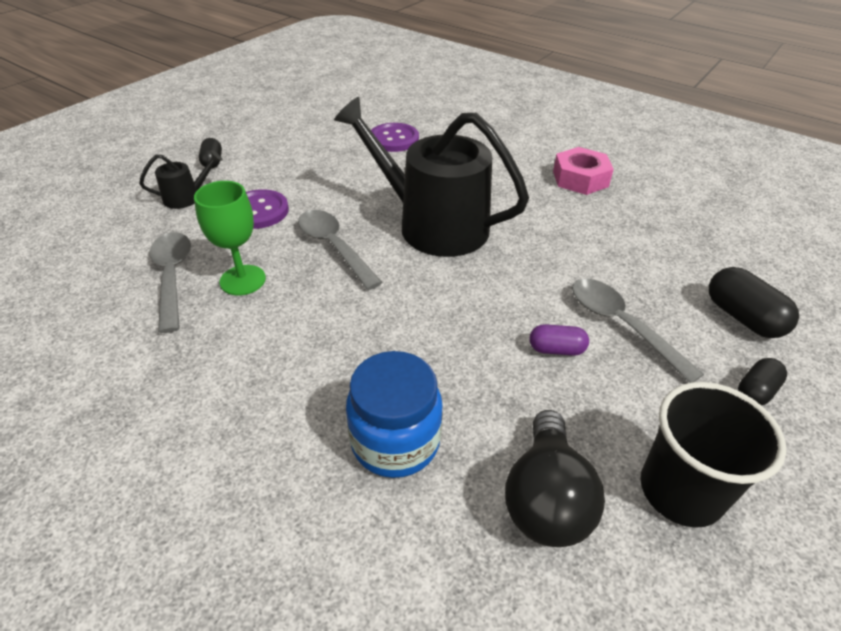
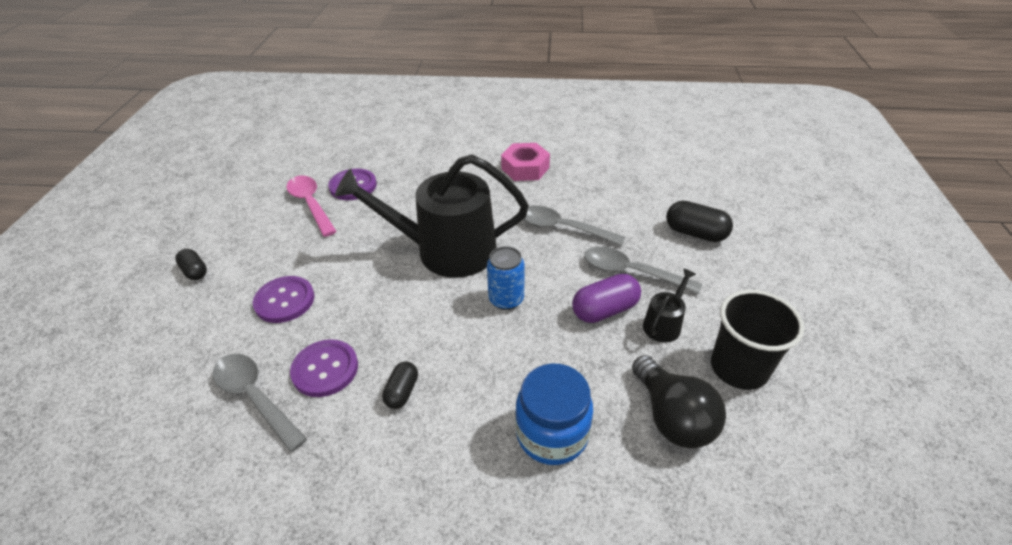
camera: 30 degrees left, 0 degrees up
black watering can [139,151,223,209] -> black watering can moved to [643,268,696,343]
green goblet [194,181,266,295] -> purple button [290,339,358,397]
grey spoon [298,210,383,290] -> grey spoon moved to [523,206,625,246]
purple capsule [530,324,589,356] -> purple capsule [572,274,641,323], size x1.61
black capsule [738,358,787,406] -> black capsule moved to [382,361,418,409]
none -> pink spoon [286,176,337,237]
none -> blue can [487,246,525,310]

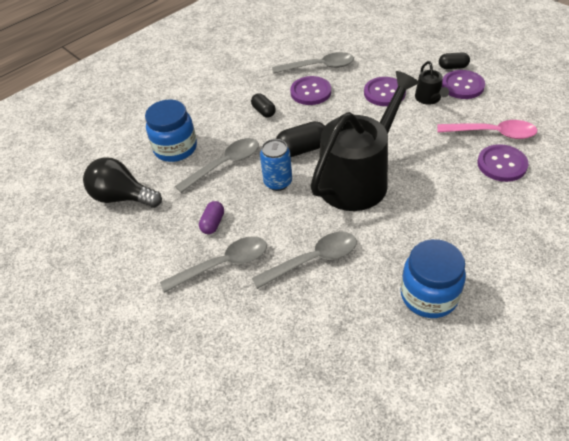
camera: 135 degrees right, 5 degrees up
pink nut [501,143,550,181] -> blue jar [401,239,466,318]
purple capsule [572,274,641,323] -> purple capsule [199,201,224,234], size x0.62
black watering can [643,268,696,343] -> black watering can moved to [415,61,449,105]
black capsule [666,201,733,242] -> black capsule moved to [276,121,325,157]
black cup [711,290,804,390] -> none
none -> grey spoon [175,138,259,193]
none -> purple button [442,70,485,99]

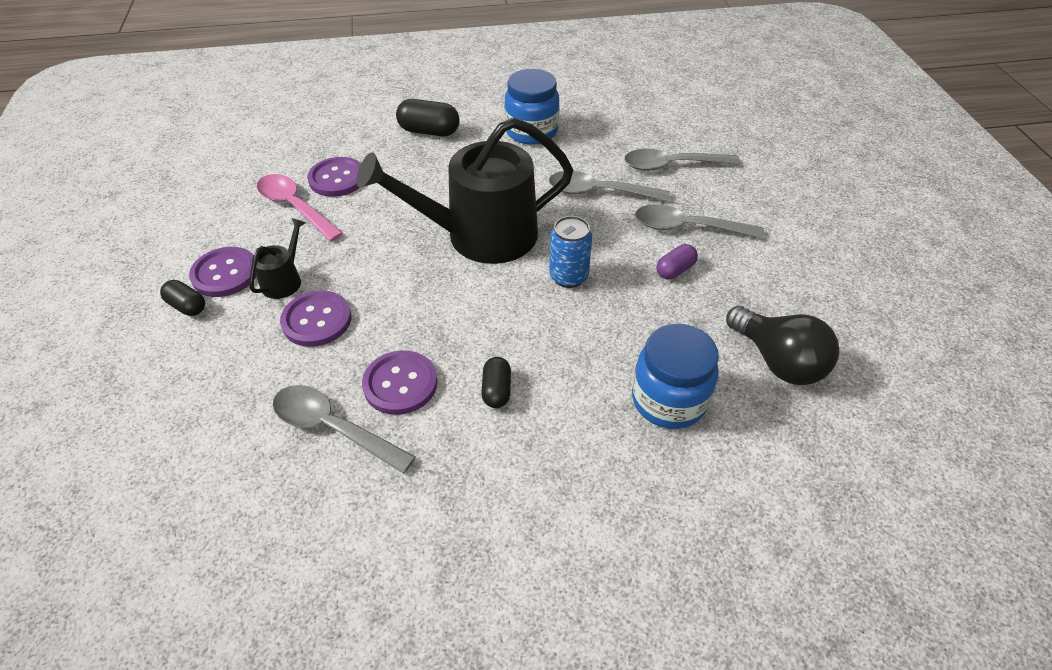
camera: 150 degrees left, 0 degrees up
grey spoon [175,138,259,193] -> grey spoon moved to [624,149,740,171]
black capsule [276,121,325,157] -> black capsule moved to [396,99,460,136]

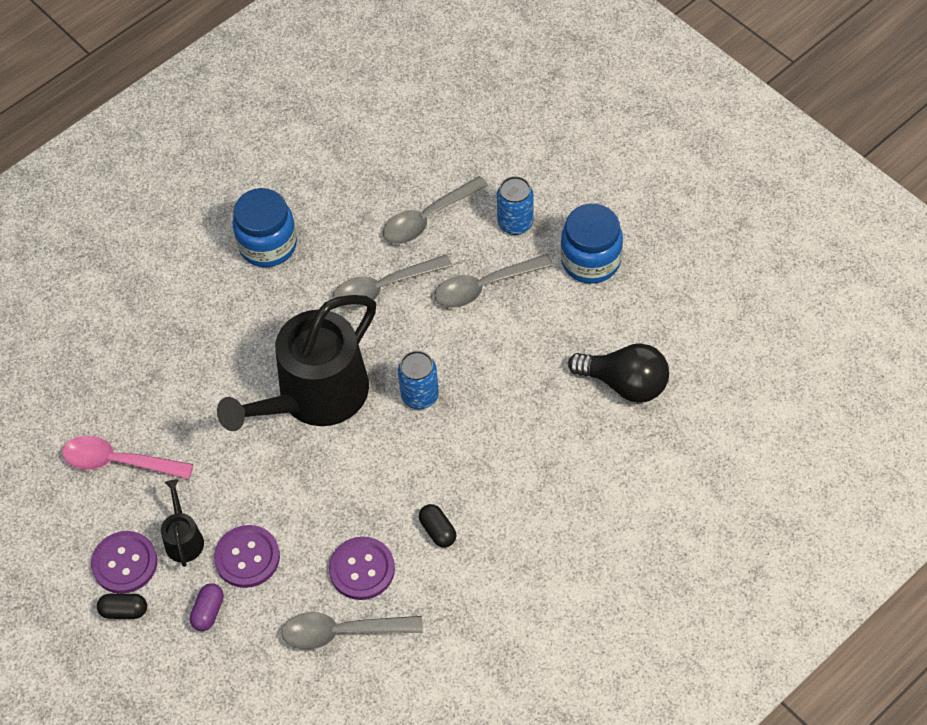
camera: 30 degrees left, 10 degrees up
purple button [307,157,361,197] -> none
black capsule [396,99,460,136] -> none
blue jar [632,324,719,429] -> blue jar moved to [561,204,623,284]
purple capsule [656,244,698,279] -> purple capsule moved to [190,583,224,631]
none -> blue can [497,176,533,235]

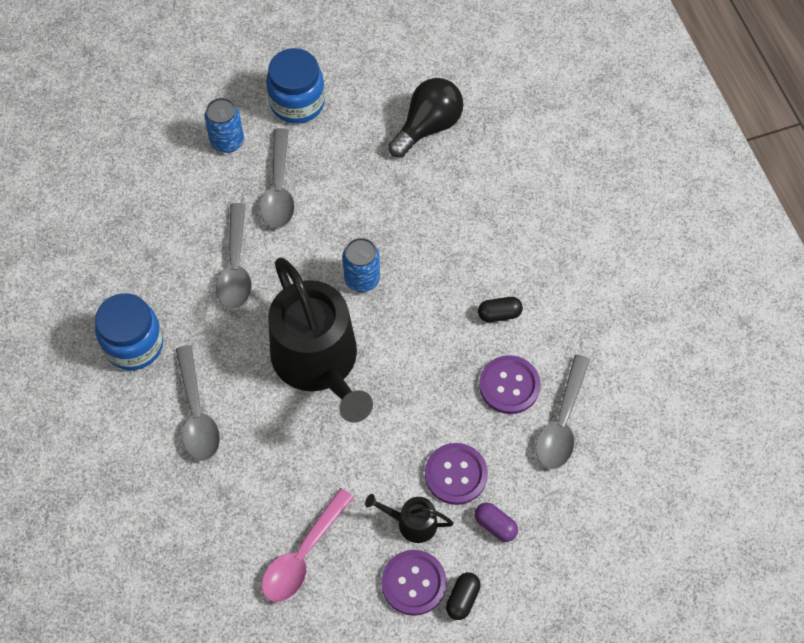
camera: 70 degrees left, 5 degrees up
grey spoon [383,176,488,244] -> grey spoon moved to [176,345,220,461]

